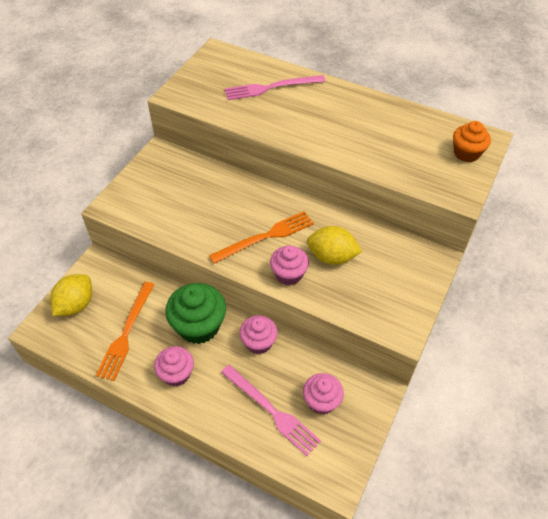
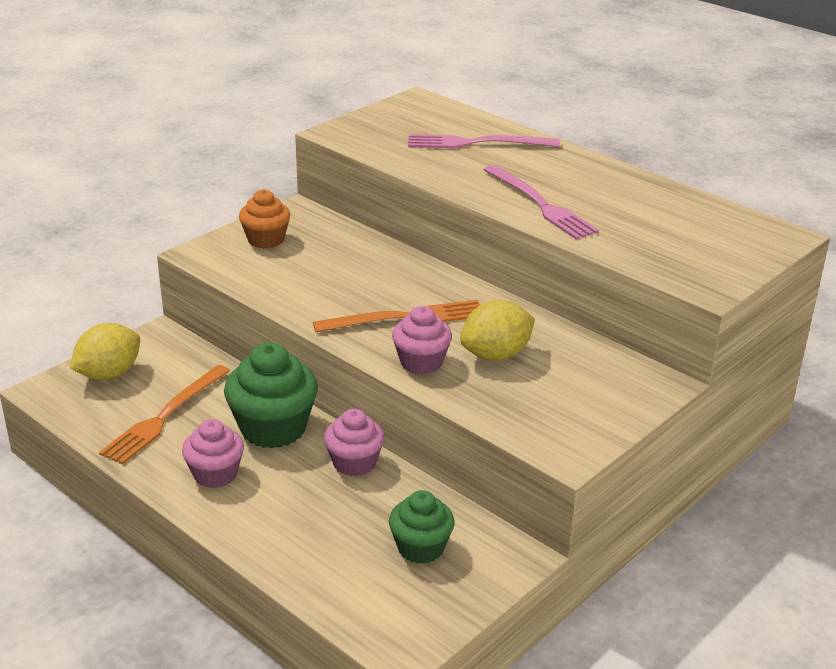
camera: 15 degrees right, 20 degrees down
pink fork [221,365,321,456] -> pink fork moved to [483,165,599,239]
pink cupcake [303,373,344,414] -> green cupcake [389,490,455,564]
yellow lemon [307,226,362,265] -> yellow lemon turned 60 degrees counterclockwise [460,300,535,361]
orange cupcake [453,121,491,162] -> orange cupcake moved to [239,189,290,249]

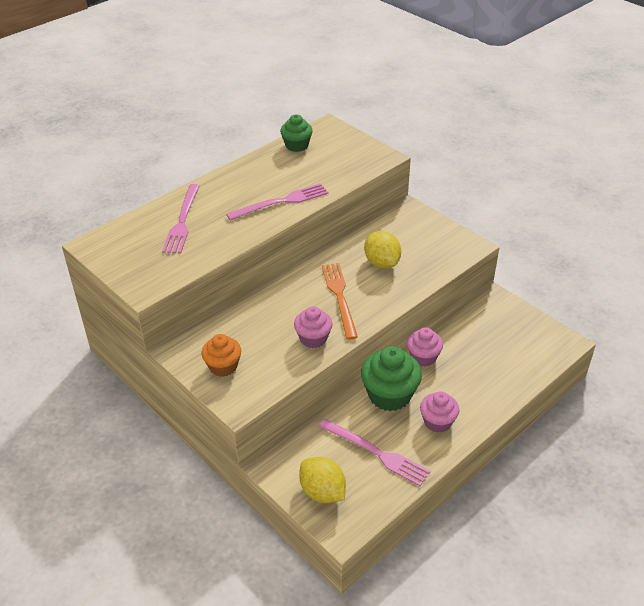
camera: 85 degrees left, 10 degrees up
orange fork [99,365,230,465] -> pink fork [319,419,431,486]
green cupcake [389,490,455,564] -> green cupcake moved to [280,114,313,152]
pink cupcake [392,306,452,374] -> pink cupcake moved to [294,306,333,348]

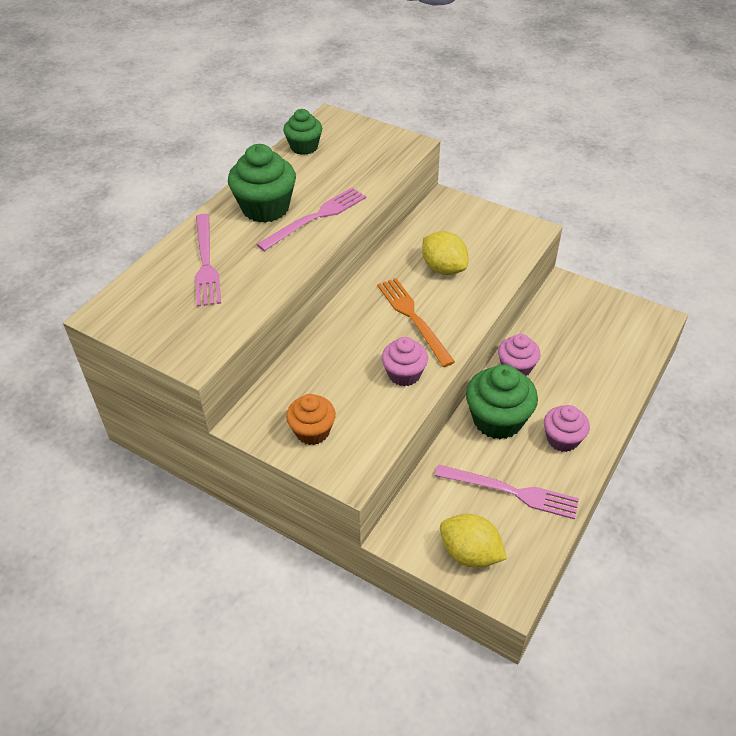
camera: 15 degrees left, 5 degrees up
none -> green cupcake [228,144,296,223]

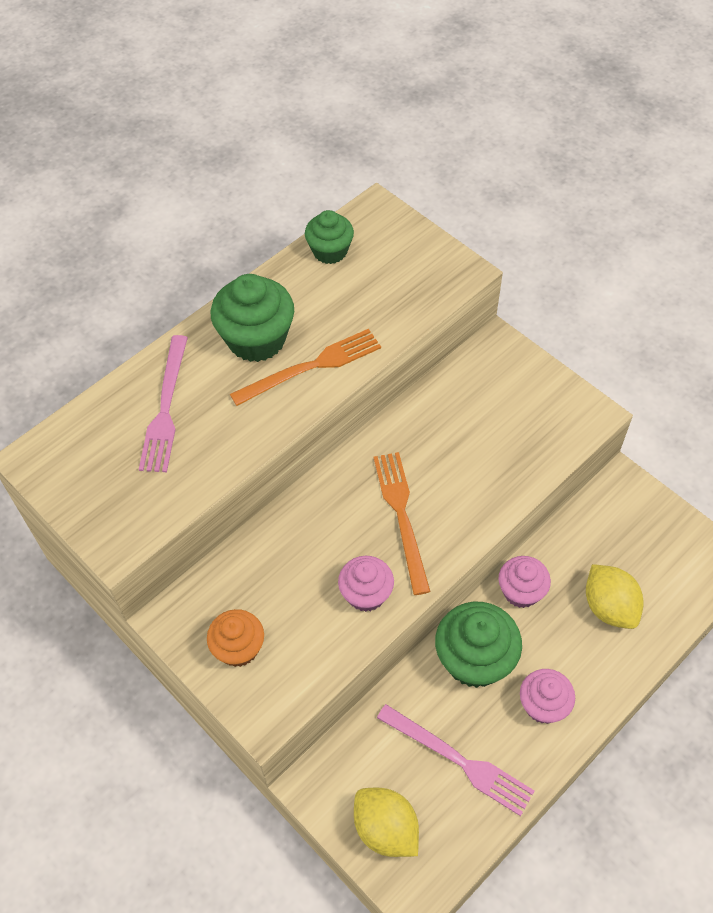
camera: 15 degrees right, 10 degrees up
pink fork [256,187,366,251] -> orange fork [230,329,381,406]
yellow lemon [422,231,468,275] -> yellow lemon moved to [586,564,644,629]

